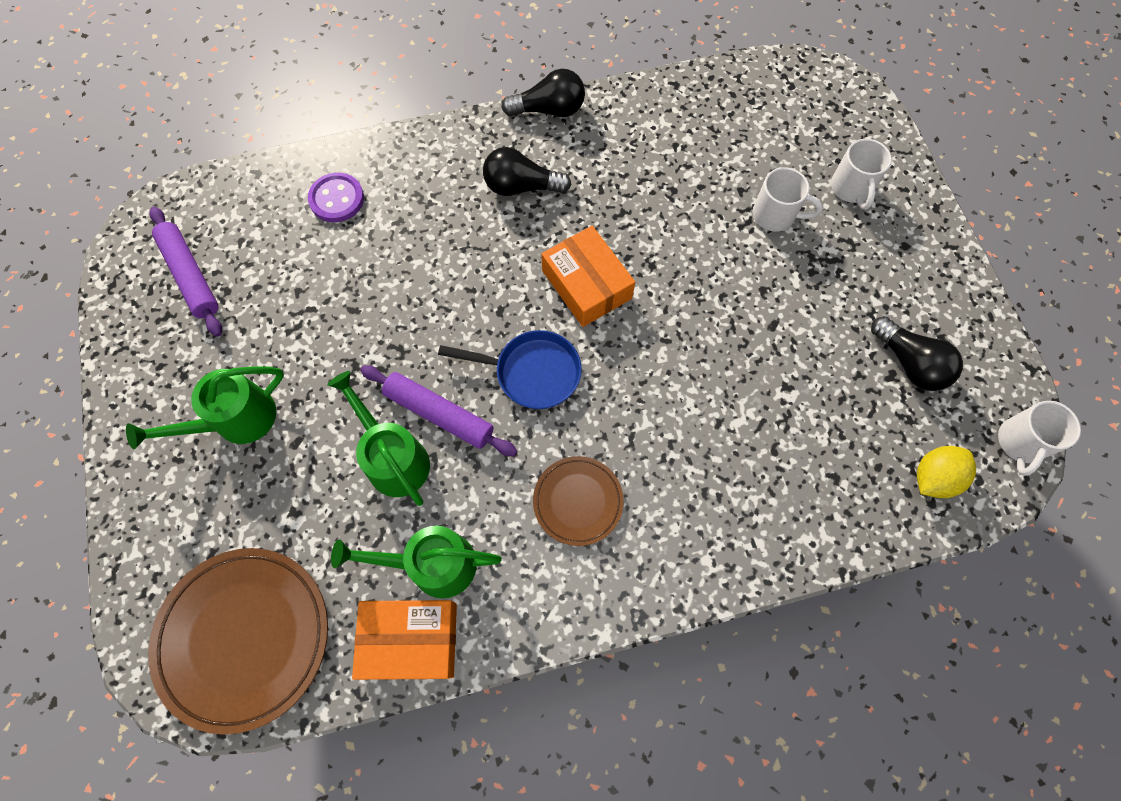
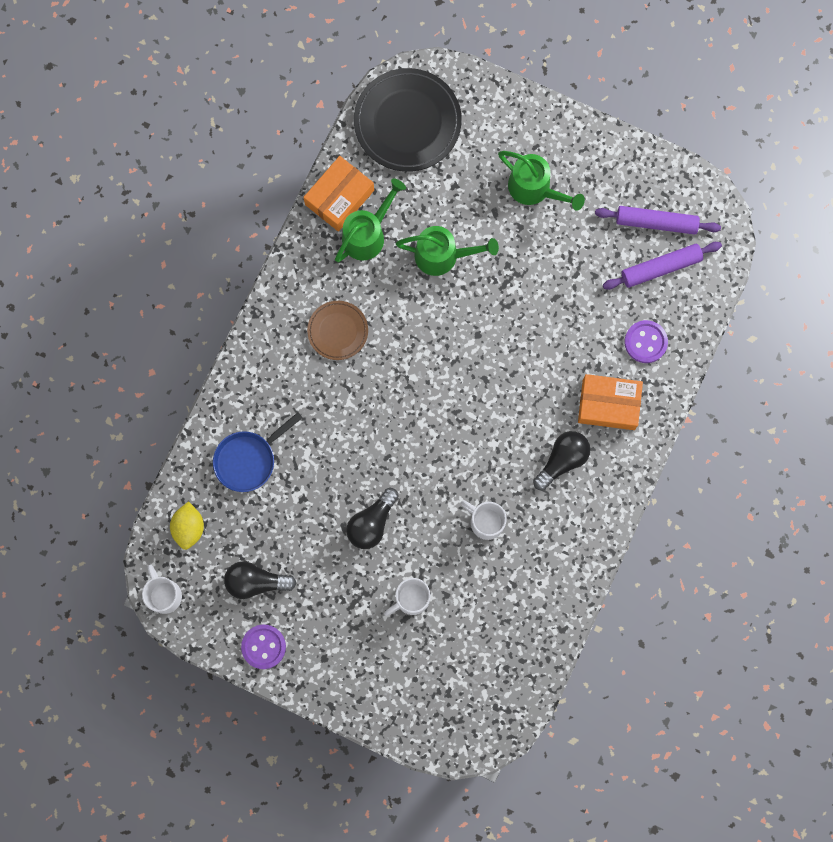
camera: 130 degrees right, 10 degrees up
green watering can [126,367,284,449] -> green watering can turned 120 degrees clockwise [498,151,585,210]
brown plate [148,548,328,735] -> black plate [354,68,462,172]
purple rolling pin [360,365,517,456] -> purple rolling pin moved to [603,242,722,290]
blue pan [438,330,582,409] -> blue pan moved to [213,412,303,492]
black light bulb [501,69,585,117] -> black light bulb moved to [346,488,399,549]
orange box [541,226,635,327] -> orange box moved to [578,374,643,430]
white mug [831,139,892,210] -> white mug moved to [461,500,507,540]
none -> purple button [241,625,286,669]

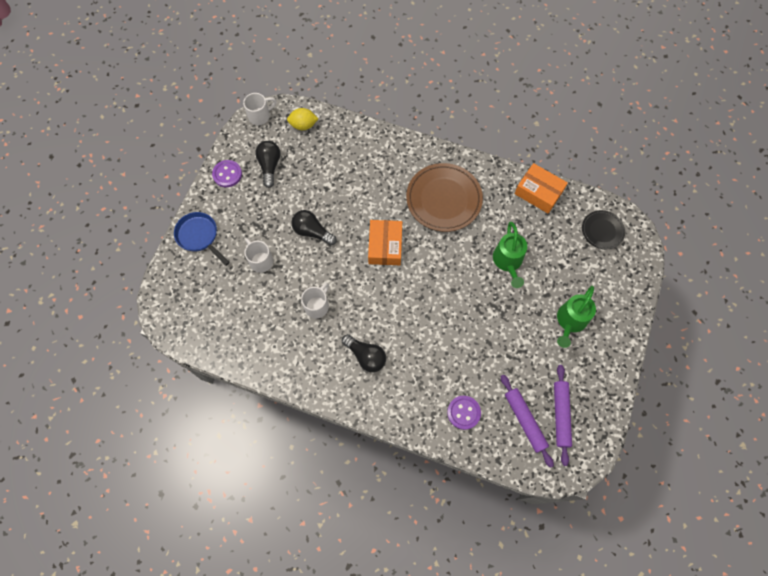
camera: 85 degrees right, 10 degrees down
blue pan [213,412,303,492] -> blue pan moved to [174,212,230,266]
brown plate [307,301,368,360] -> brown plate [406,163,483,232], size x1.81
green watering can [335,178,406,262] -> none
black plate [354,68,462,172] -> black plate [582,210,625,249], size x0.55
orange box [578,374,643,430] -> orange box moved to [368,220,402,265]

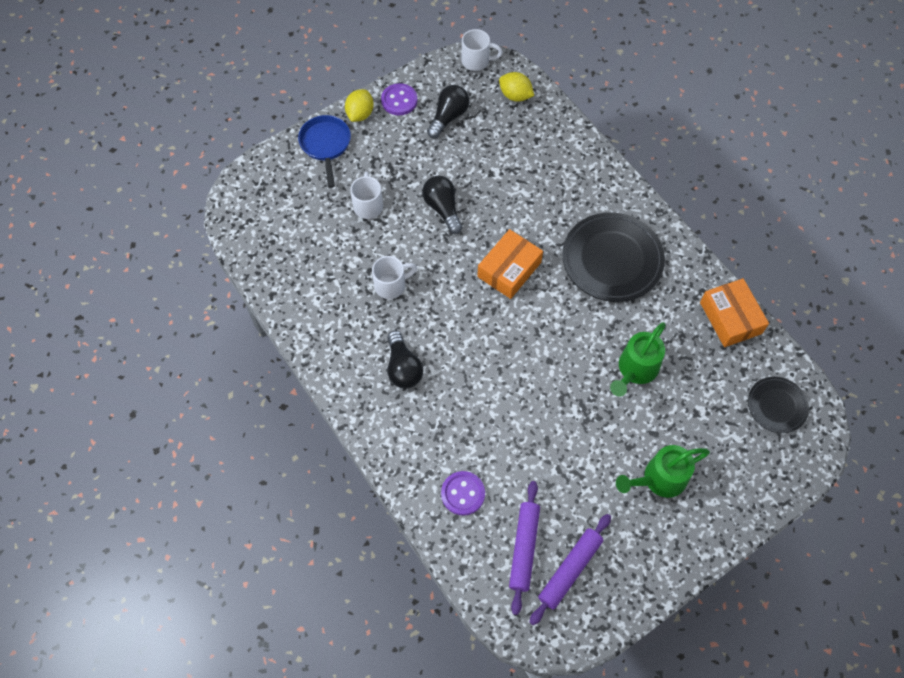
camera: 35 degrees right, 5 degrees down
brown plate [406,163,483,232] -> black plate [562,212,665,302]
none -> yellow lemon [345,89,374,122]

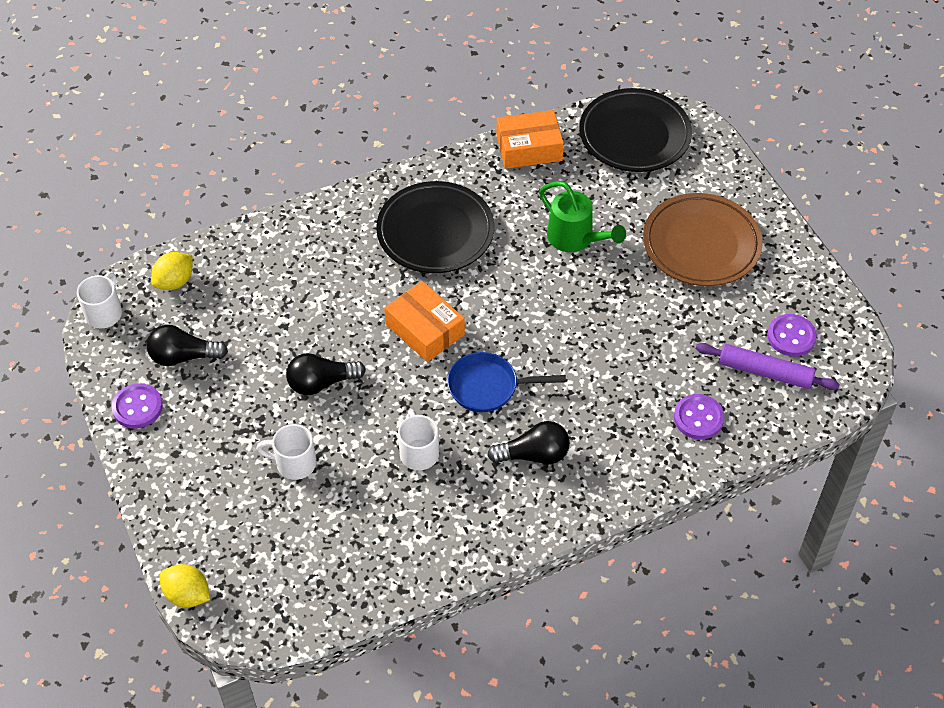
camera: 80 degrees left, 10 degrees down
blue pan [298,115,351,188] -> blue pan moved to [447,352,566,412]
yellow lemon [345,89,374,122] -> yellow lemon moved to [160,564,210,608]
black light bulb [427,85,469,138] -> black light bulb turned 45 degrees counterclockwise [147,325,228,366]
purple rolling pin [529,514,611,625] -> purple button [767,314,817,357]
green watering can [616,445,710,498] -> brown plate [643,193,763,286]
black plate [748,377,809,433] -> black plate [579,88,692,172], size x1.81

